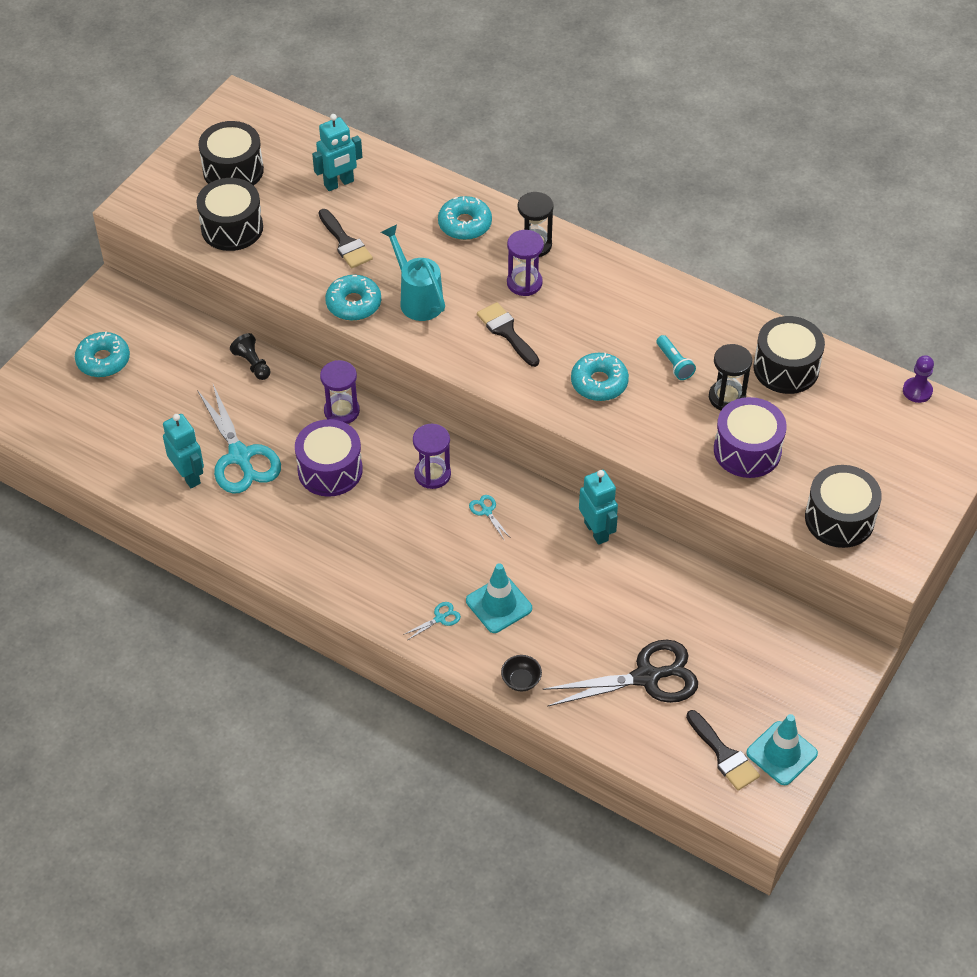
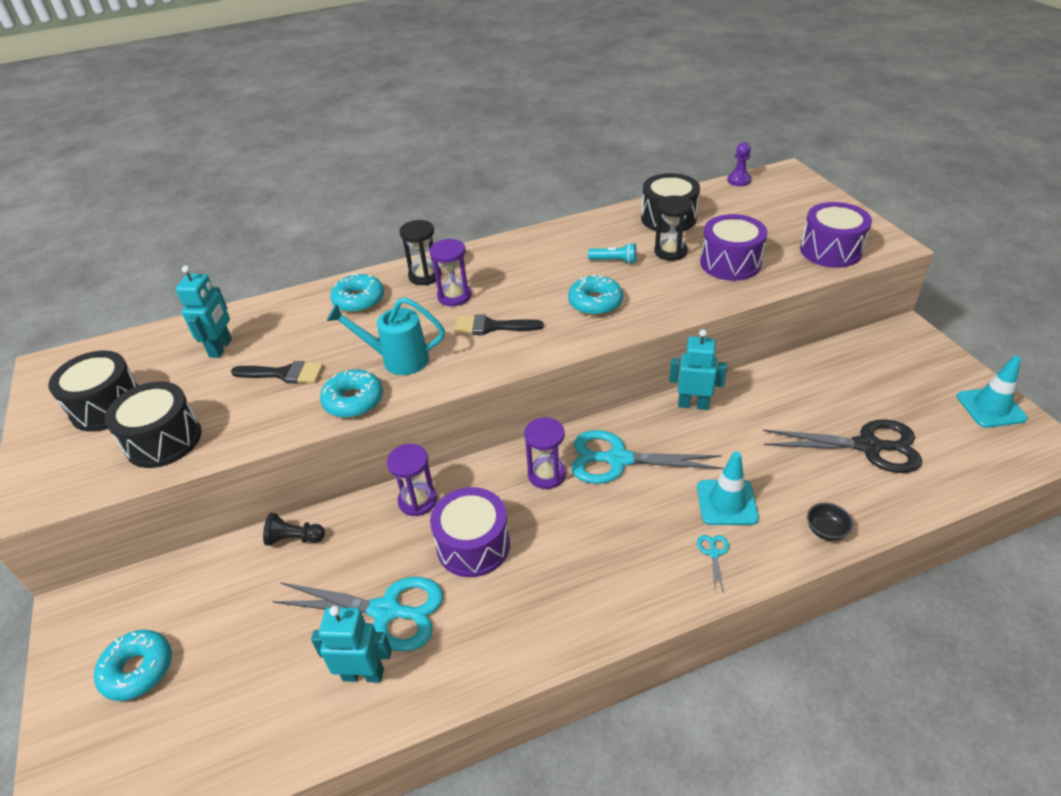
camera: 50 degrees left, 10 degrees down
turquoise scissors [469,495,510,541] -> turquoise scissors [571,430,723,484], size x2.48
black scissors [543,640,698,707] -> black scissors turned 75 degrees clockwise [763,419,922,473]
black brush [686,710,760,791] -> none
black drum [805,465,882,548] -> purple drum [800,202,872,268]

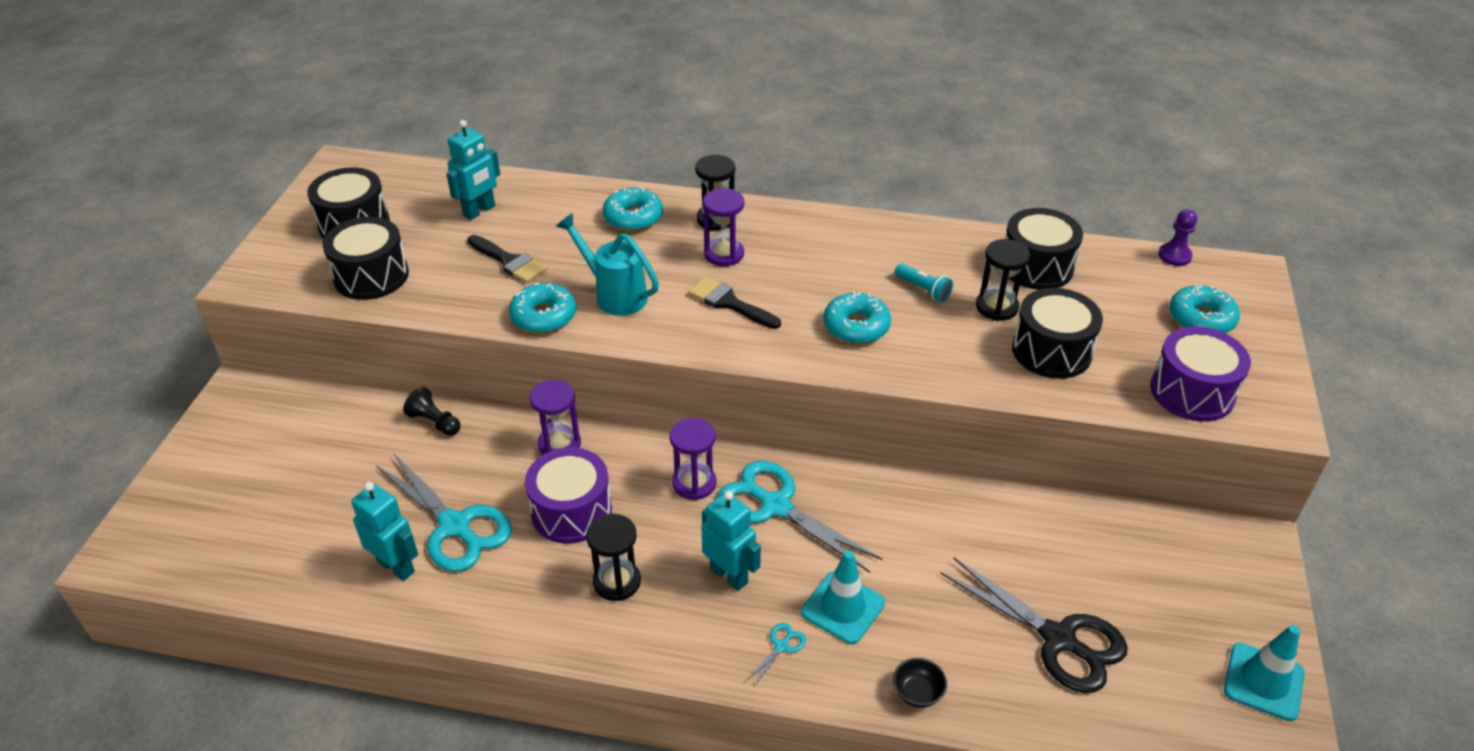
camera: 30 degrees right, 0 degrees up
turquoise donut [94,630,172,701] -> turquoise donut moved to [1169,284,1240,333]
turquoise robot [669,330,727,410] -> turquoise robot moved to [701,491,761,591]
purple drum [700,214,767,281] -> black drum [1012,288,1103,379]
none -> black hourglass [586,514,641,601]

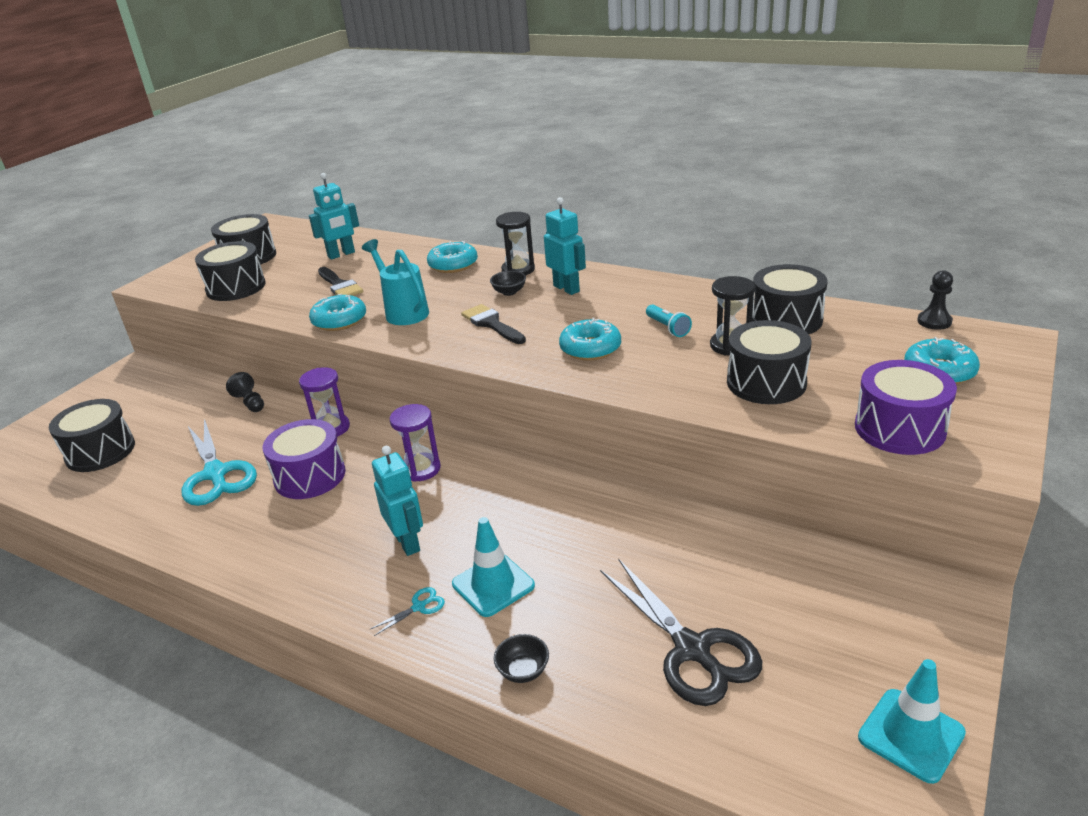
camera: 20 degrees right, 10 degrees down
turquoise robot [351,482,418,581] -> turquoise robot moved to [544,197,586,295]
black hourglass [586,514,641,601] -> none
purple hourglass [703,188,745,266] -> black bowl [490,271,526,296]
turquoise scissors [717,460,883,573] -> none
purple pawn [1159,209,1197,266] -> black pawn [917,270,953,330]
none -> black drum [49,399,135,472]

